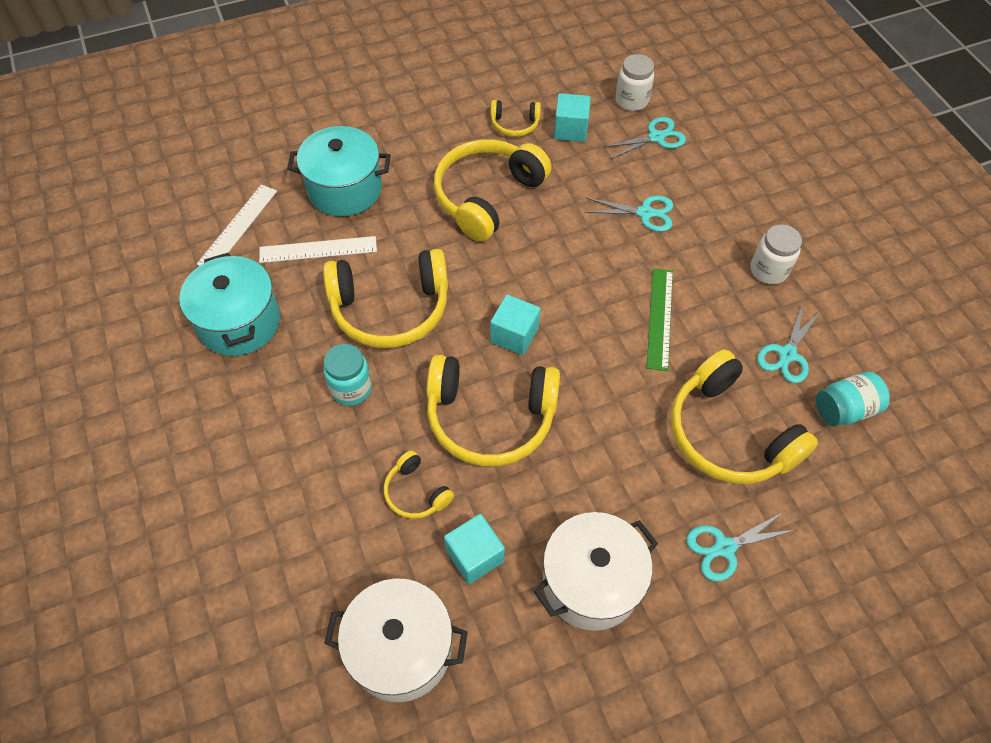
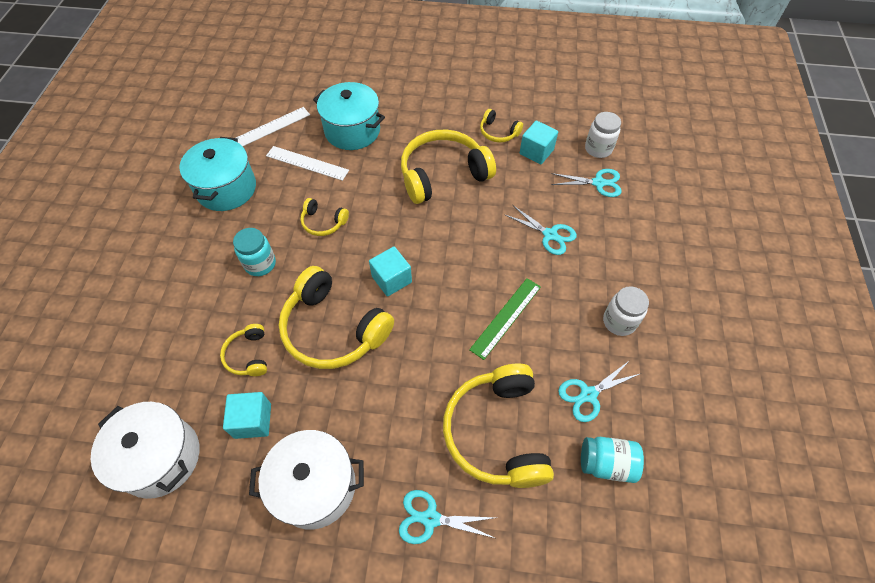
camera: 30 degrees right, 0 degrees up
yellow headphones [323,249,448,348] -> yellow headphones [300,198,349,236], size x0.48

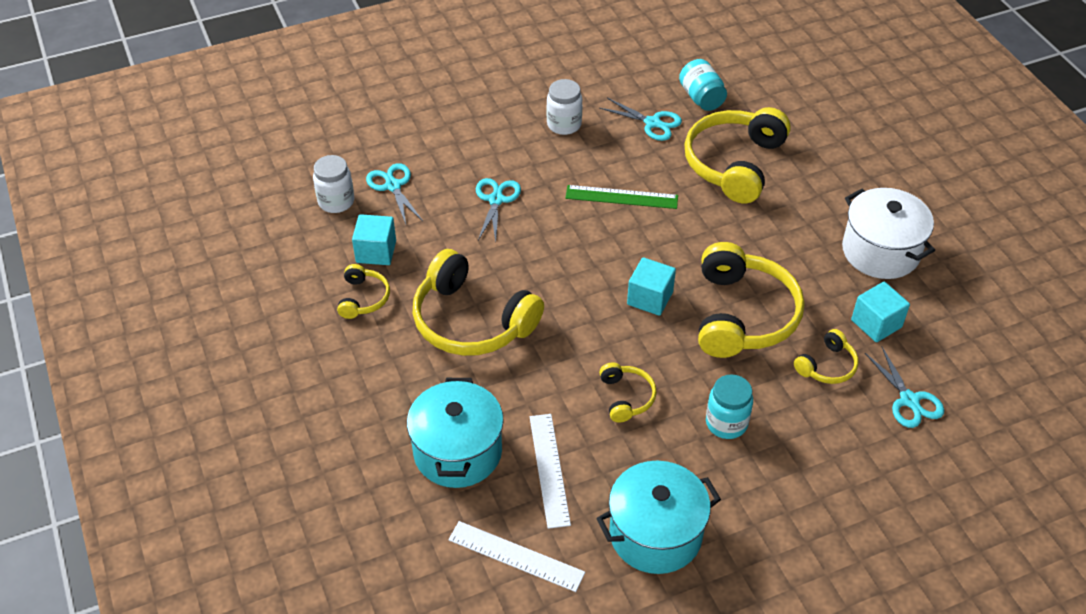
camera: 120 degrees left, 10 degrees down
white pot [91,402,200,499] -> none
turquoise scissors [399,490,497,544] -> turquoise scissors moved to [865,346,944,428]
yellow headphones [443,363,554,488] -> yellow headphones turned 150 degrees clockwise [684,107,791,203]

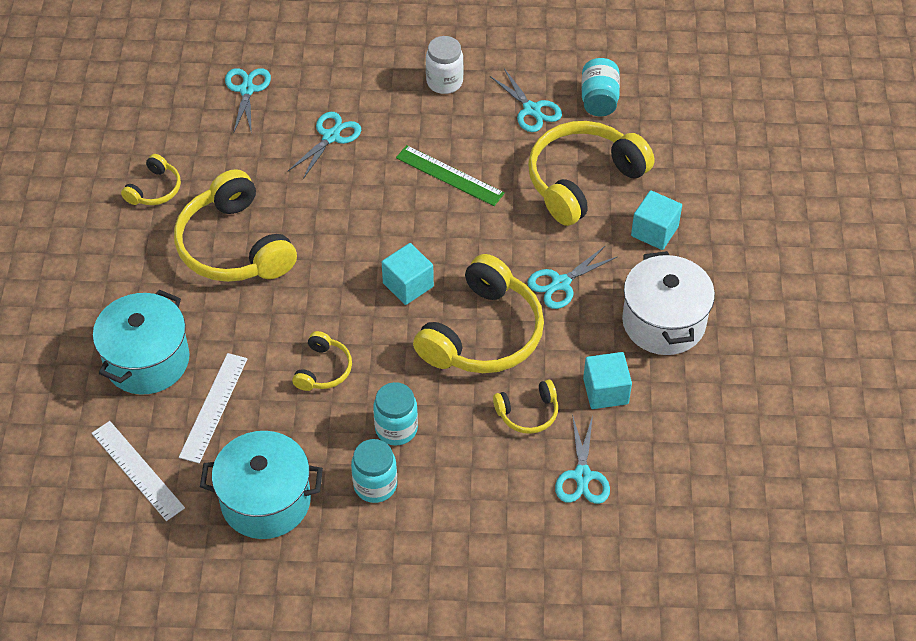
camera: 25 degrees right, 5 degrees up
white jar [313,155,354,213] -> none
turquoise cube [352,214,396,265] -> turquoise cube moved to [631,190,682,250]
none -> turquoise jar [351,439,397,503]
none -> turquoise scissors [527,245,617,309]

